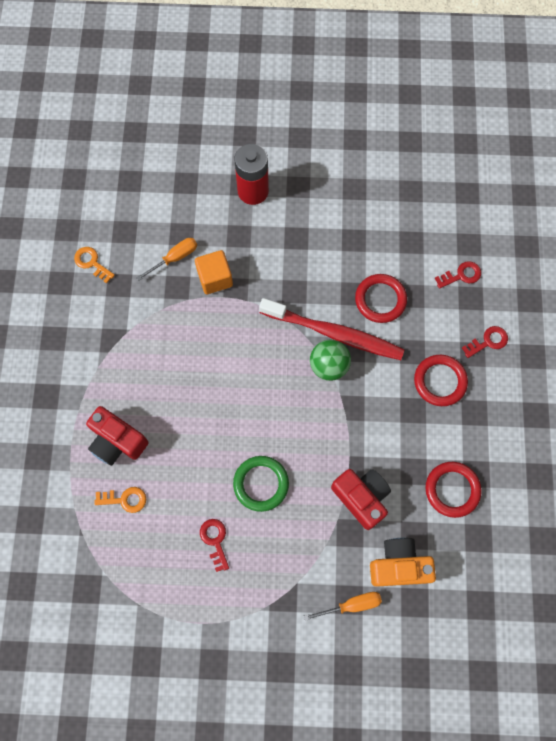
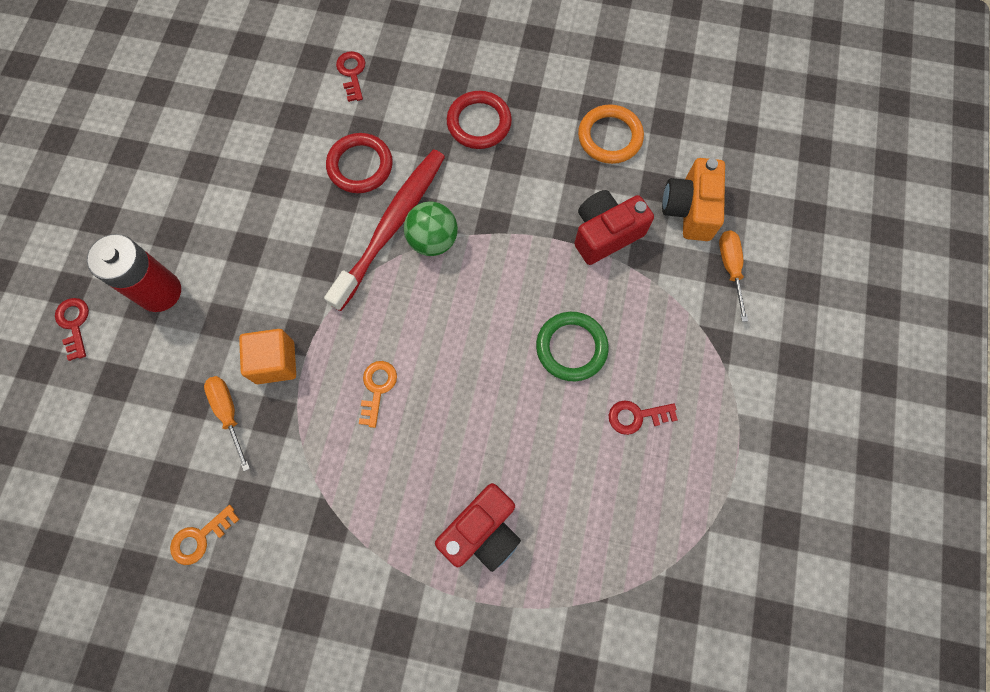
camera: 80 degrees left, 0 degrees up
orange key [94,487,146,513] -> orange key moved to [359,361,397,428]
red ring [425,462,482,518] -> orange ring [578,104,644,164]
red key [462,326,508,358] -> red key moved to [55,298,89,361]

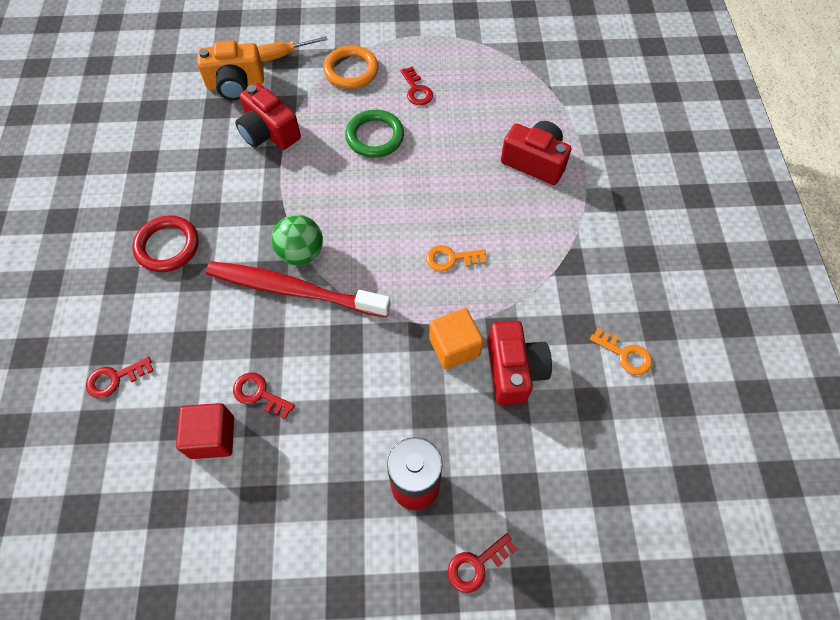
camera: 105 degrees left, 10 degrees down
orange screwdriver [204,376,250,471] -> red camera [488,321,552,405]
red ring [326,133,393,193] -> none
orange ring [578,104,644,164] -> orange ring moved to [323,45,379,89]
none -> red cube [176,403,234,459]
none -> red key [233,372,295,419]

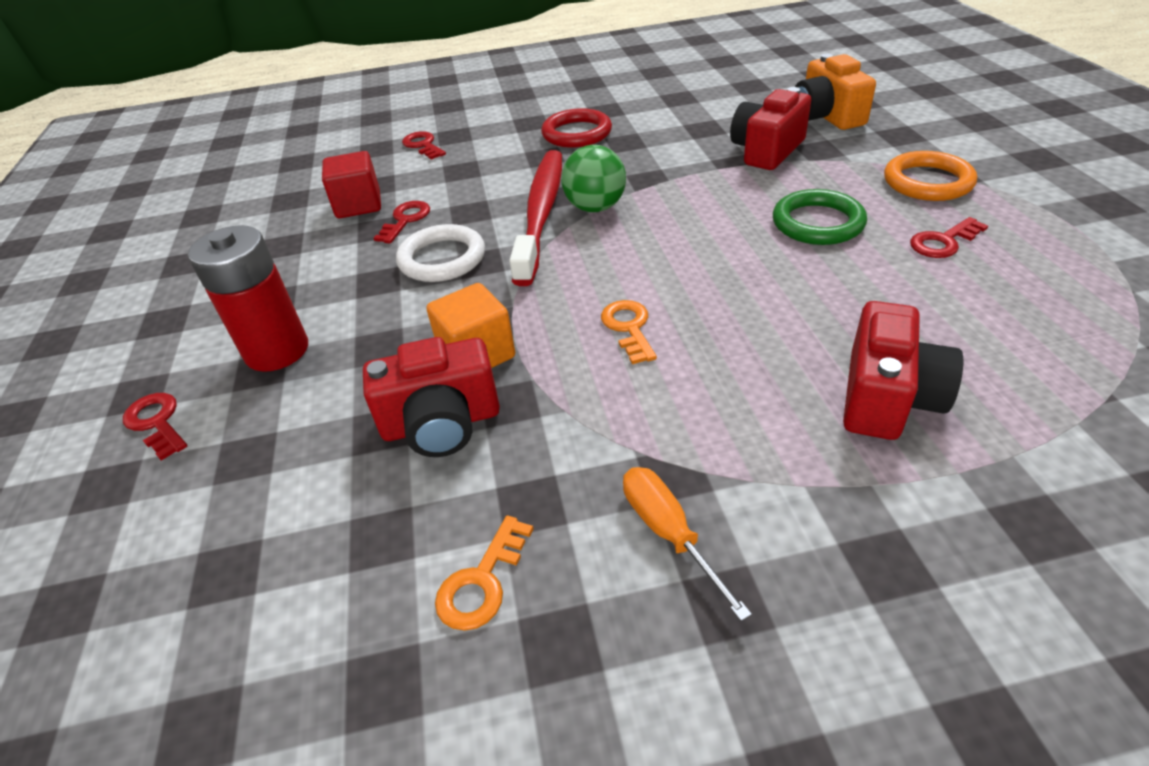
camera: 85 degrees right, 20 degrees down
orange screwdriver [258,36,328,62] -> orange screwdriver moved to [623,467,752,621]
none -> white ring [396,224,485,282]

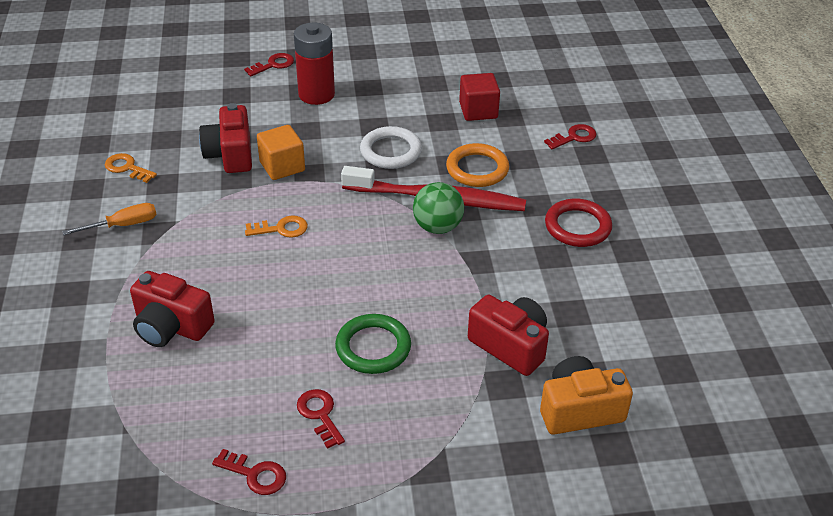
camera: 90 degrees right, 0 degrees up
red key [374,201,430,243] -> red key moved to [212,449,286,495]
orange ring [884,151,977,201] -> orange ring moved to [446,143,509,187]

